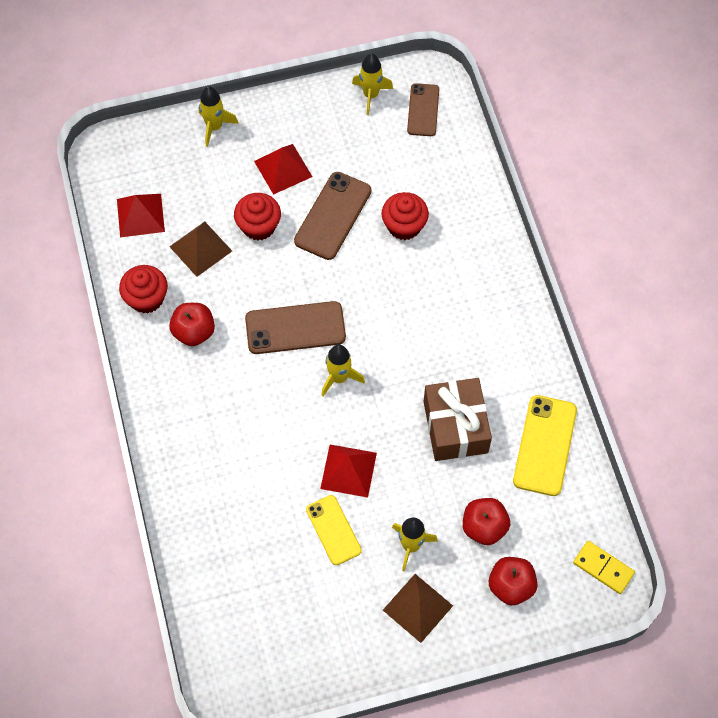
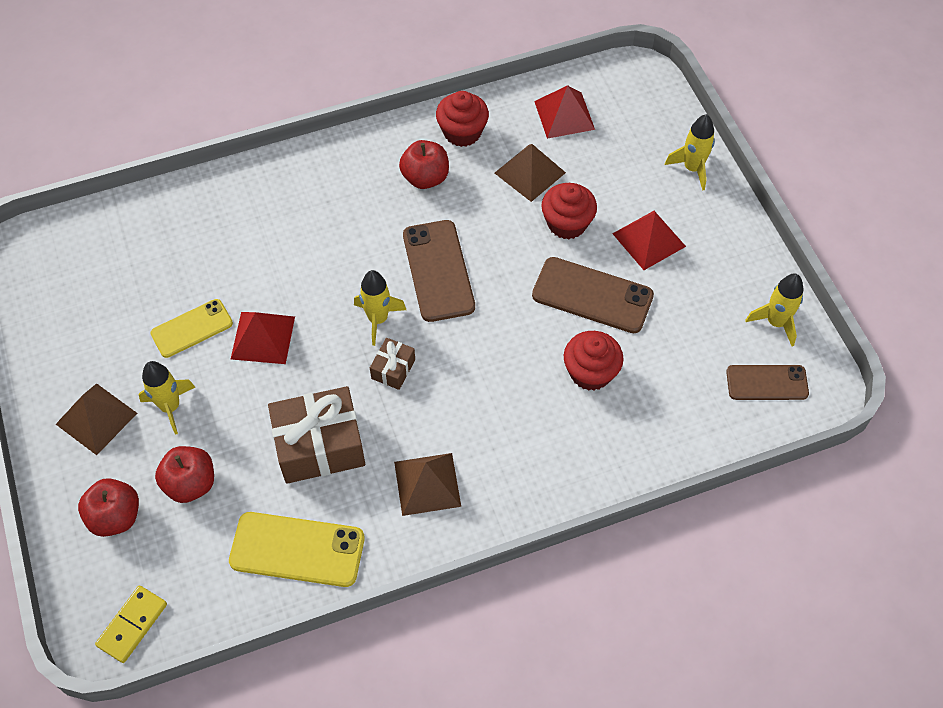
camera: 85 degrees right, 5 degrees down
none -> brown gift [370,338,415,390]
none -> brown pyramid [394,453,461,516]

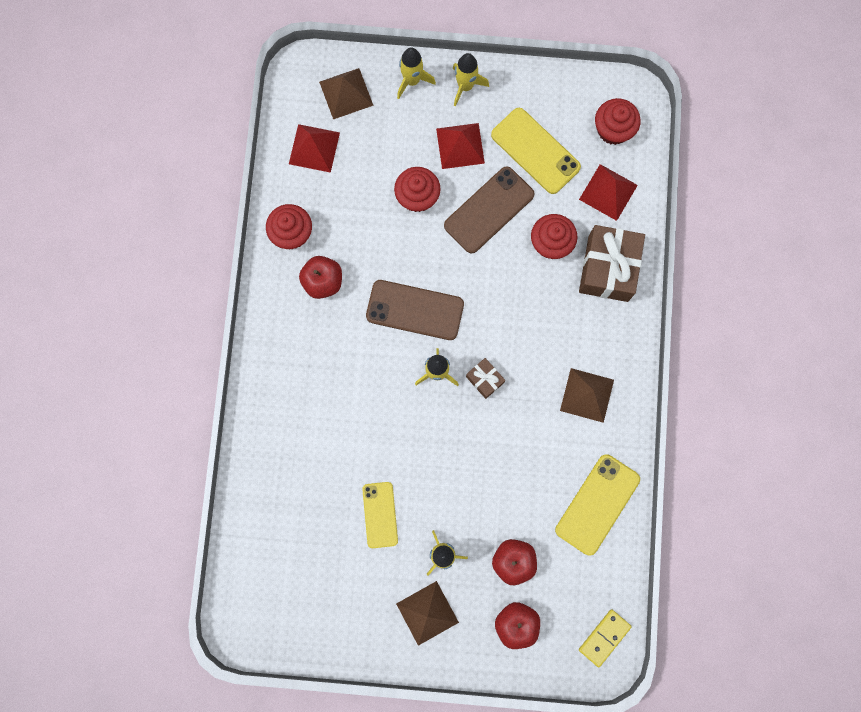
camera: 65 degrees left, 20 degrees up
yellow domino [95,585,167,663] -> yellow domino turned 75 degrees clockwise [579,609,632,667]
red pyramid [231,312,295,364] -> red pyramid moved to [579,164,638,221]
brown gift [268,386,365,484] -> brown gift moved to [579,225,645,302]
brown pyramid [495,144,566,202] -> brown pyramid moved to [319,68,374,119]
brown phone [726,365,809,400] -> red cupcake [595,98,641,145]
yellow rocket [745,273,803,346] -> yellow rocket moved to [453,53,489,107]
none -> yellow phone [491,108,581,194]

